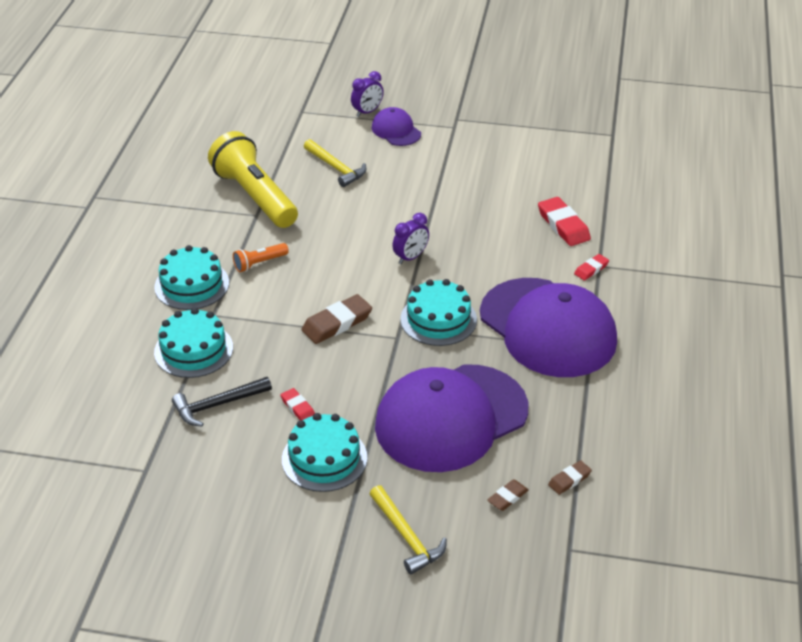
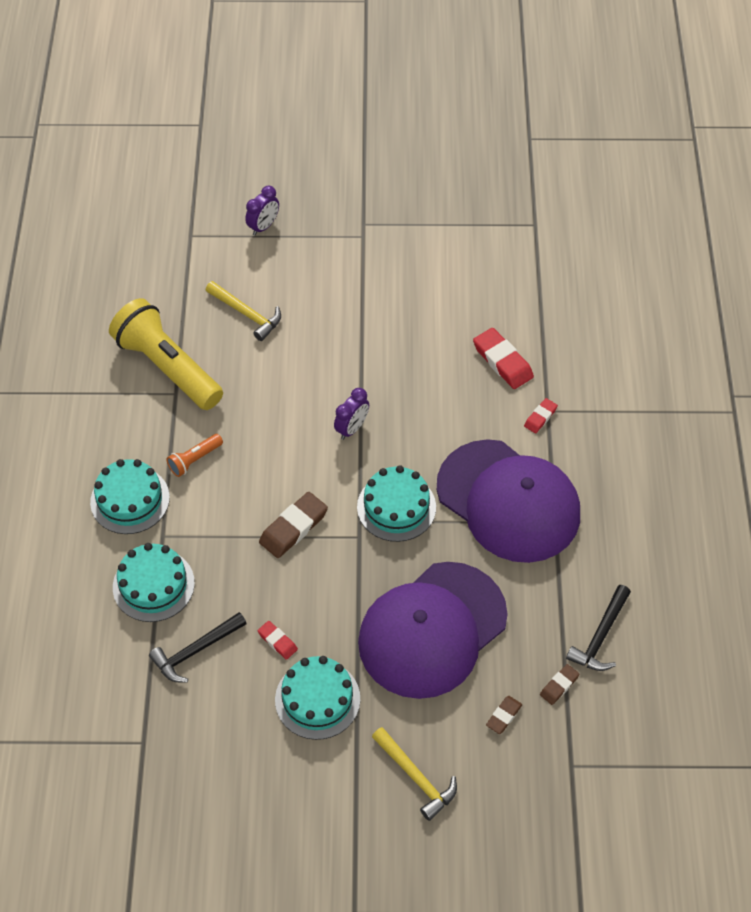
camera: 10 degrees left, 15 degrees up
purple cap [372,107,421,146] -> none
none -> black hammer [566,585,631,671]

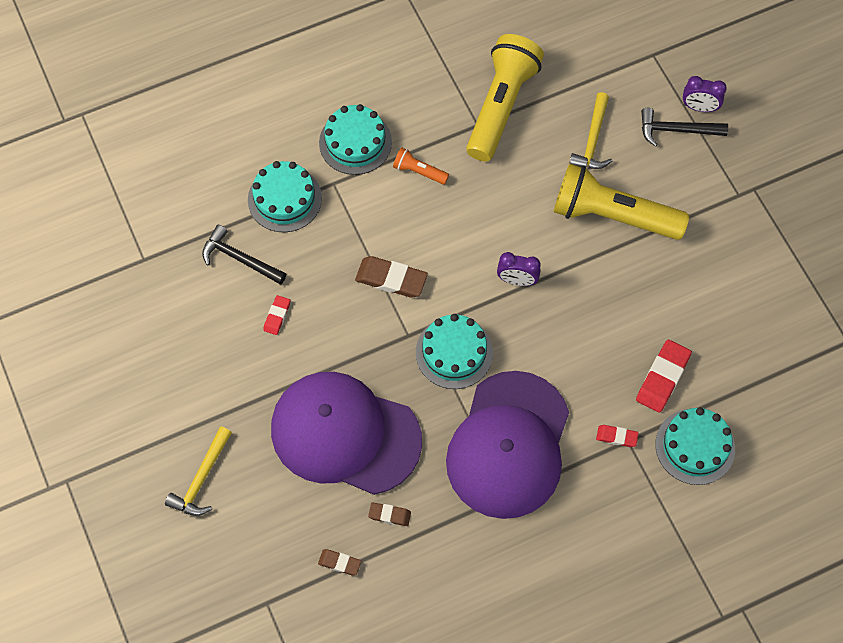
camera: 65 degrees right, 10 degrees up
turquoise cake [275,656,360,740] -> turquoise cake moved to [655,407,735,485]
brown eraser [486,696,522,734] -> brown eraser moved to [368,502,411,526]
black hammer [566,585,631,671] -> black hammer moved to [641,108,728,147]
none -> yellow flashlight [554,163,689,240]

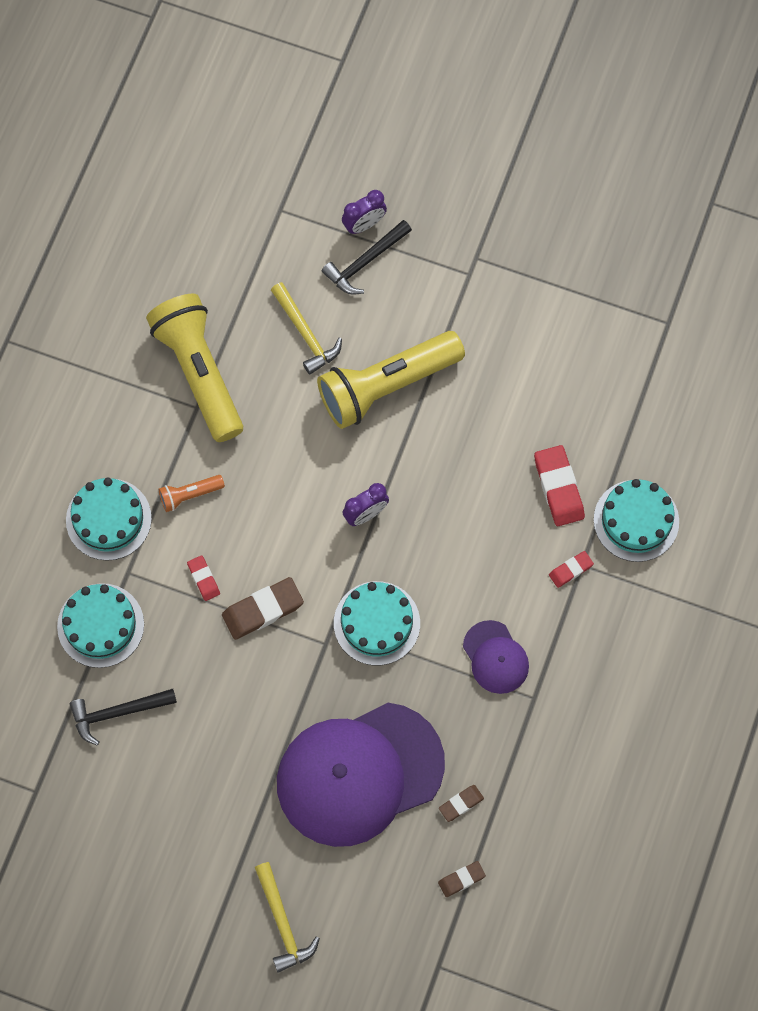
camera: 45 degrees left, 5 degrees up
red eraser [263,295,290,335] -> red eraser moved to [187,555,220,601]
purple cap [446,371,569,519] -> purple cap [463,620,529,694], size x0.45

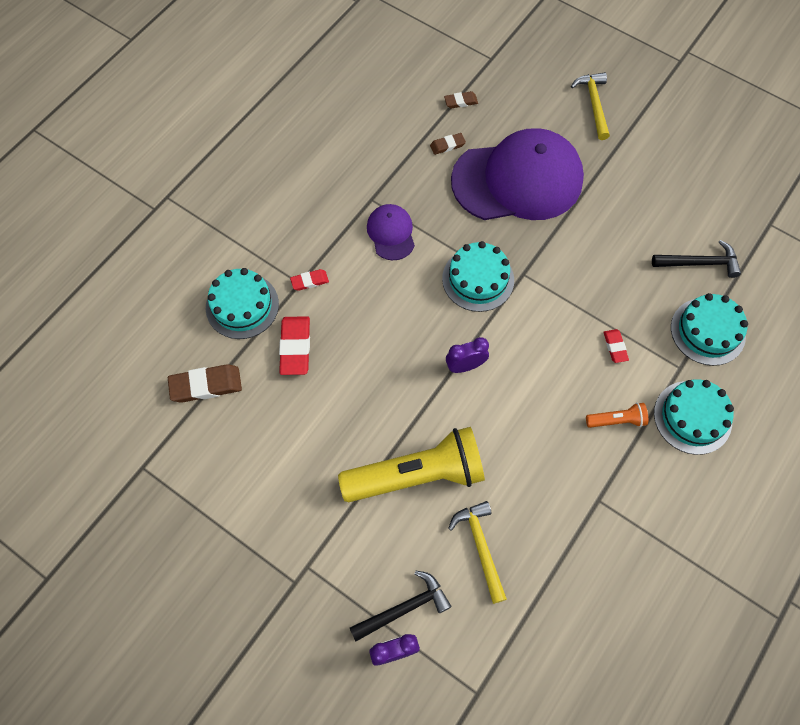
camera: 165 degrees left, 5 degrees down
yellow flashlight [146,293,243,442] -> none
brown eraser [222,577,304,640] -> brown eraser moved to [168,364,242,403]

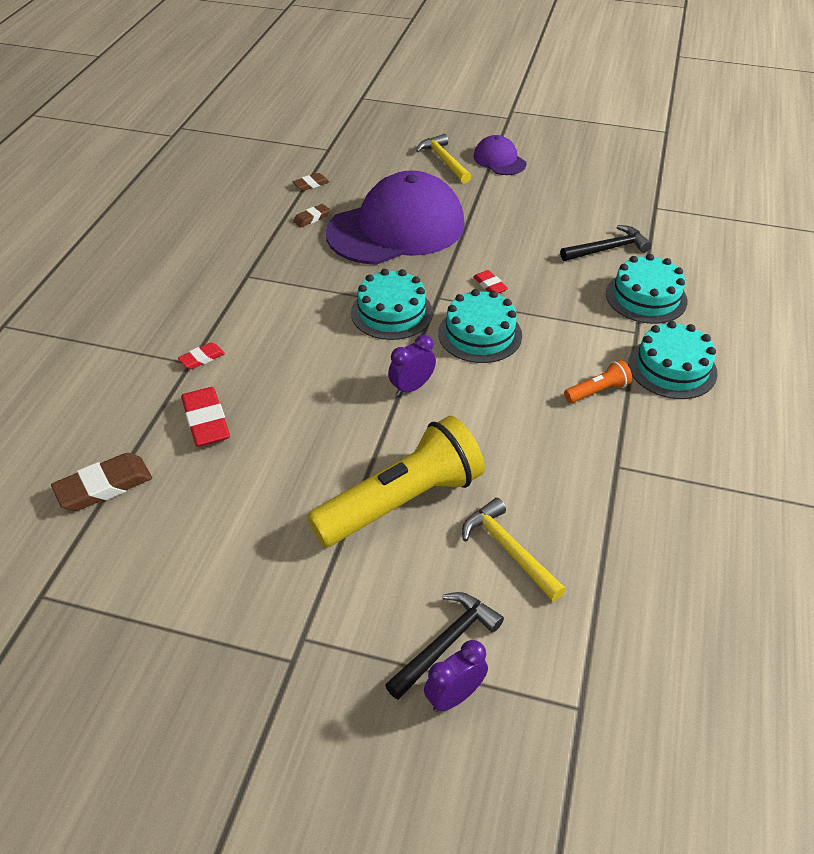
camera: 20 degrees left, 20 degrees down
turquoise cake [206,268,279,339] -> turquoise cake moved to [438,289,522,363]
purple cap [367,204,415,260] -> purple cap moved to [473,135,526,175]
red eraser [603,329,629,363] -> red eraser moved to [473,270,508,293]

